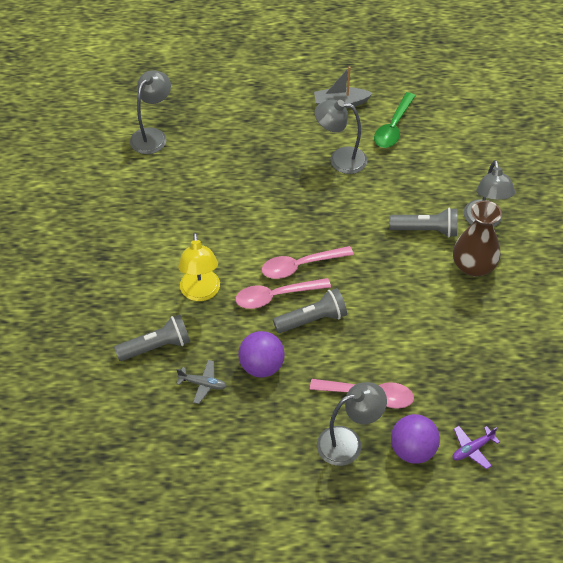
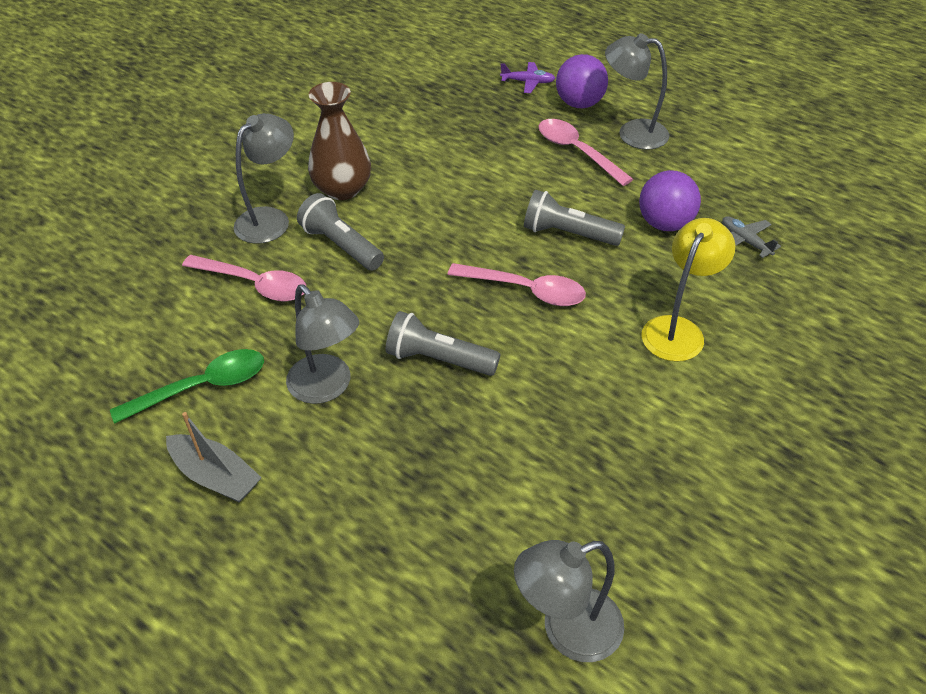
camera: 140 degrees left, 5 degrees down
grey flashlight [114,315,190,361] -> grey flashlight moved to [386,311,500,376]
pink spoon [235,278,331,309] -> pink spoon moved to [182,255,306,302]

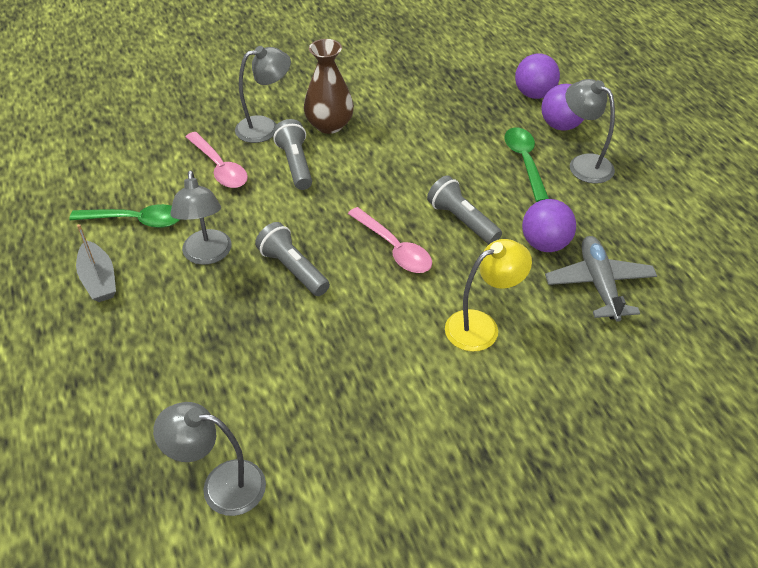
camera: 30 degrees right, 0 degrees up
purple plane [500,62,555,93] -> purple ball [515,53,560,99]
pink spoon [538,119,633,186] -> green spoon [504,127,549,202]
grey plane [722,216,781,258] -> grey plane [545,236,657,322], size x1.83

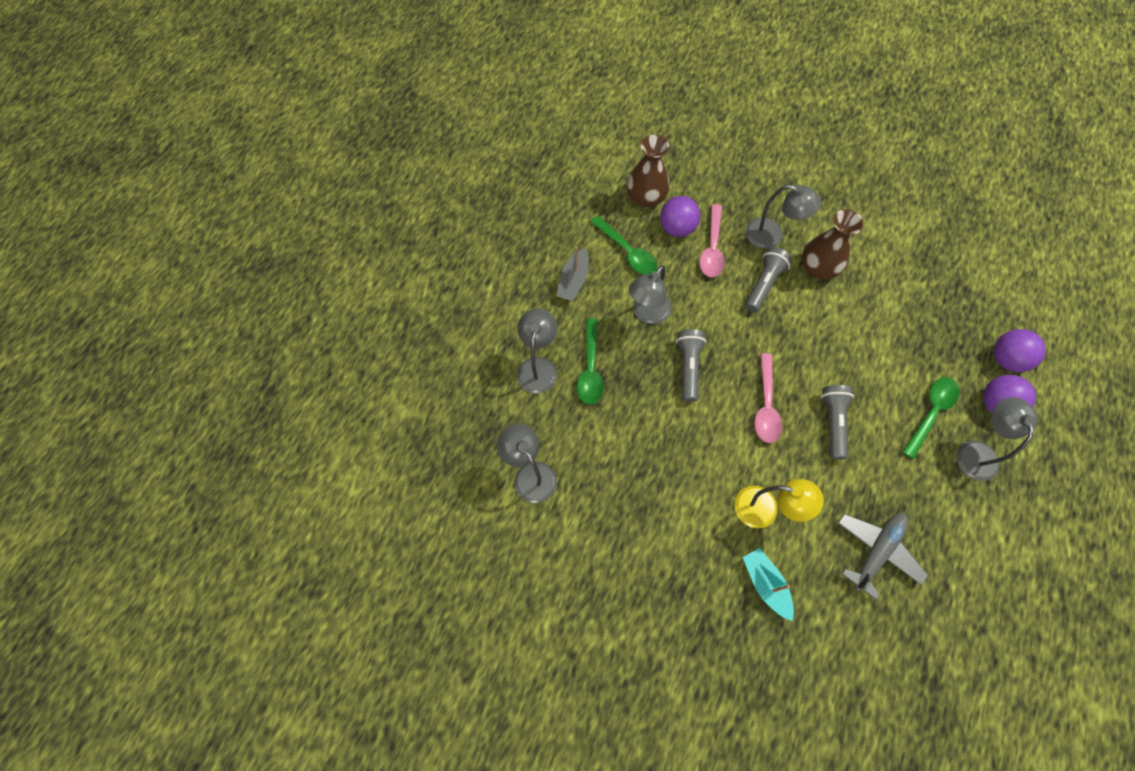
camera: 45 degrees right, 20 degrees up
purple ball [522,199,576,252] -> purple ball moved to [660,196,700,237]
none -> grey lamp [517,309,557,394]
none -> green spoon [576,318,604,405]
none -> brown vase [627,135,669,207]
none -> turquoise boat [743,548,794,621]

